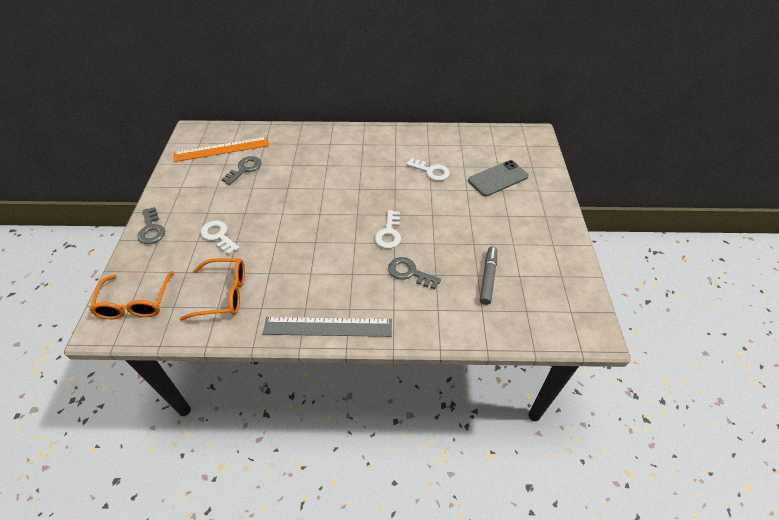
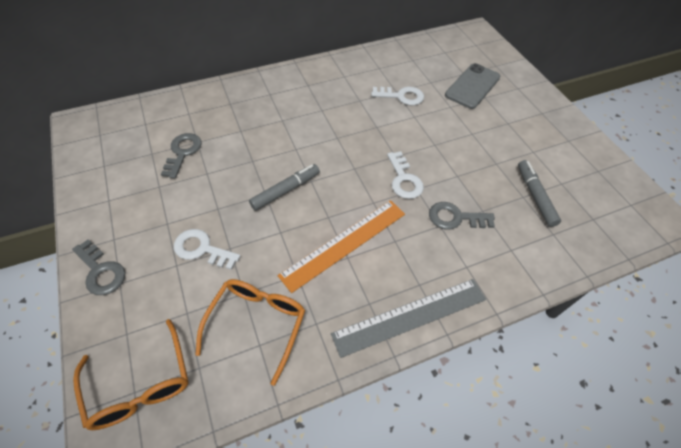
camera: 25 degrees left, 5 degrees up
orange ruler [174,137,269,162] -> orange ruler moved to [278,200,405,293]
orange glasses [180,258,245,321] -> orange glasses turned 45 degrees counterclockwise [195,279,305,386]
none -> grey marker [249,164,320,211]

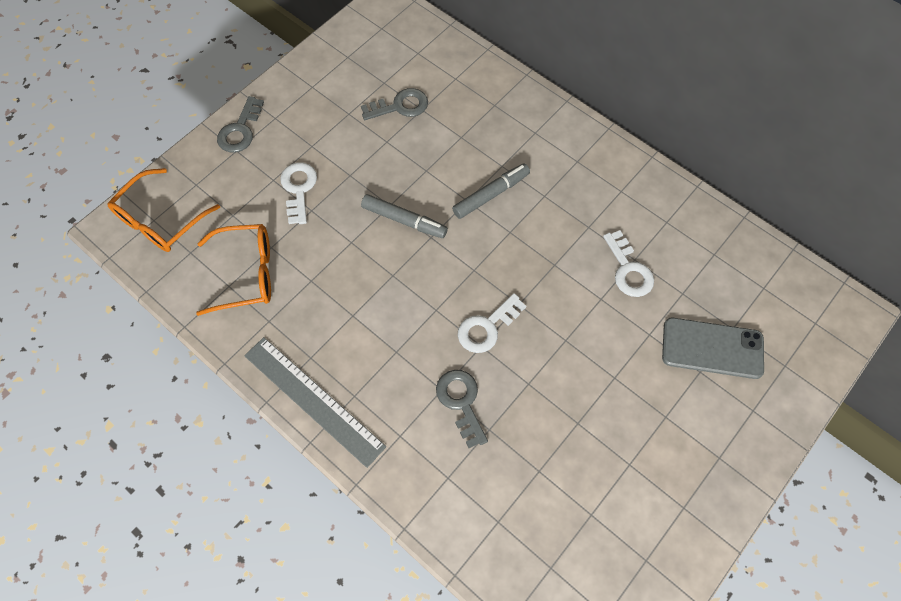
camera: 65 degrees right, 10 degrees up
orange ruler [278,200,405,293] -> none
grey marker [518,160,561,227] -> grey marker moved to [452,163,530,219]

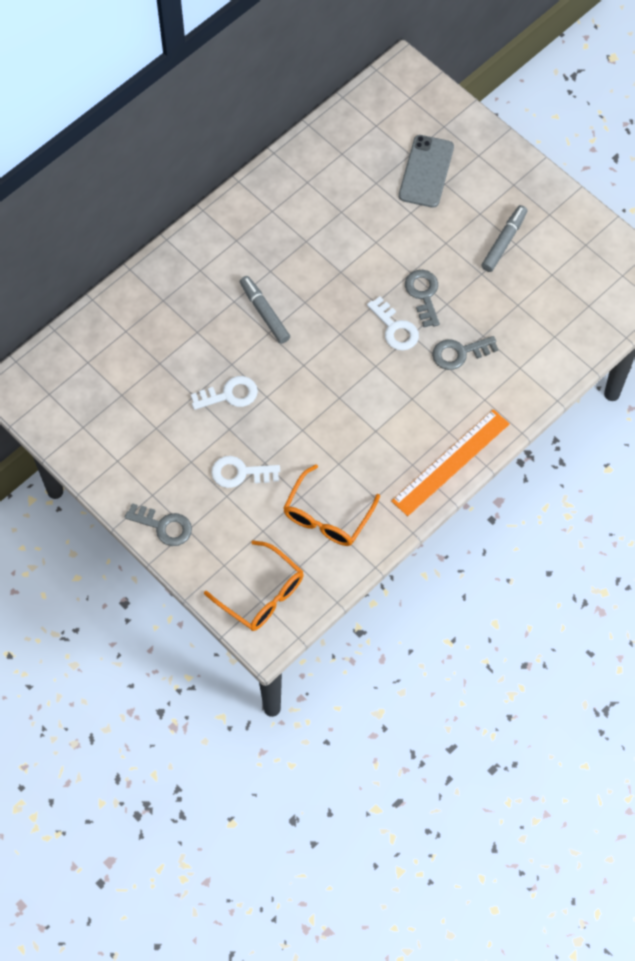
camera: 85 degrees left, 0 degrees up
orange glasses [196,224,271,316] -> orange glasses turned 150 degrees counterclockwise [283,464,380,546]
grey ruler [244,337,386,468] -> orange ruler [391,409,510,516]
grey key [361,88,428,120] -> grey key moved to [405,270,440,327]
grey marker [361,194,448,238] -> grey marker moved to [481,205,528,272]
white key [603,230,654,297] -> white key moved to [191,376,258,410]

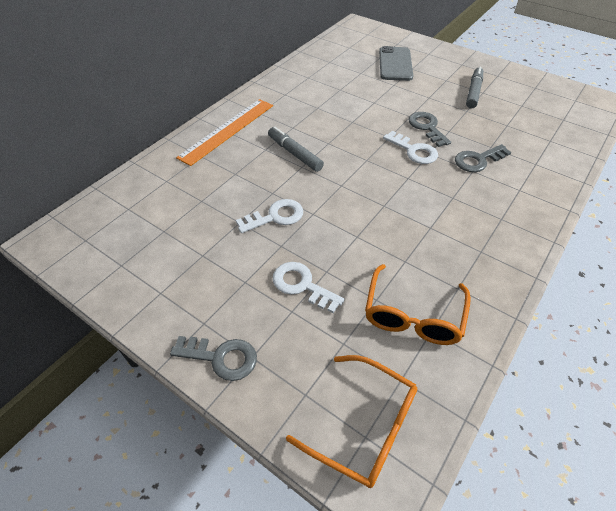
camera: 10 degrees left, 15 degrees down
white key [211,456,280,488] -> white key turned 45 degrees clockwise [273,262,345,313]
orange ruler [391,409,510,516] -> orange ruler moved to [176,99,273,166]

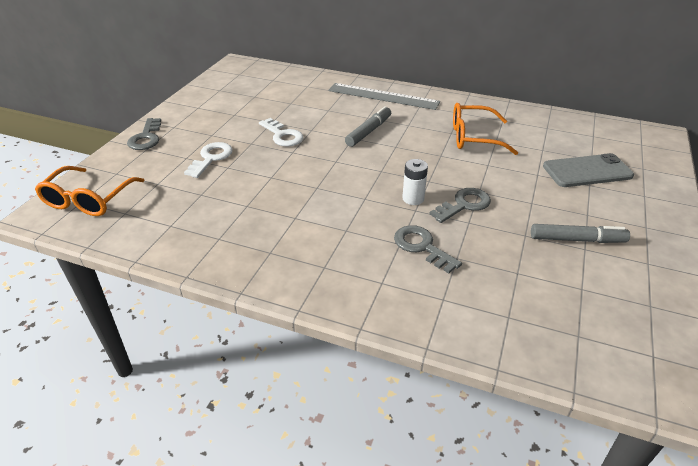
camera: 75 degrees right, 10 degrees down
orange ruler [176,99,273,166] -> grey ruler [328,83,440,110]
orange glasses [365,264,471,345] -> orange glasses moved to [453,103,518,155]
white key [383,131,438,164] -> white battery [402,159,428,205]

